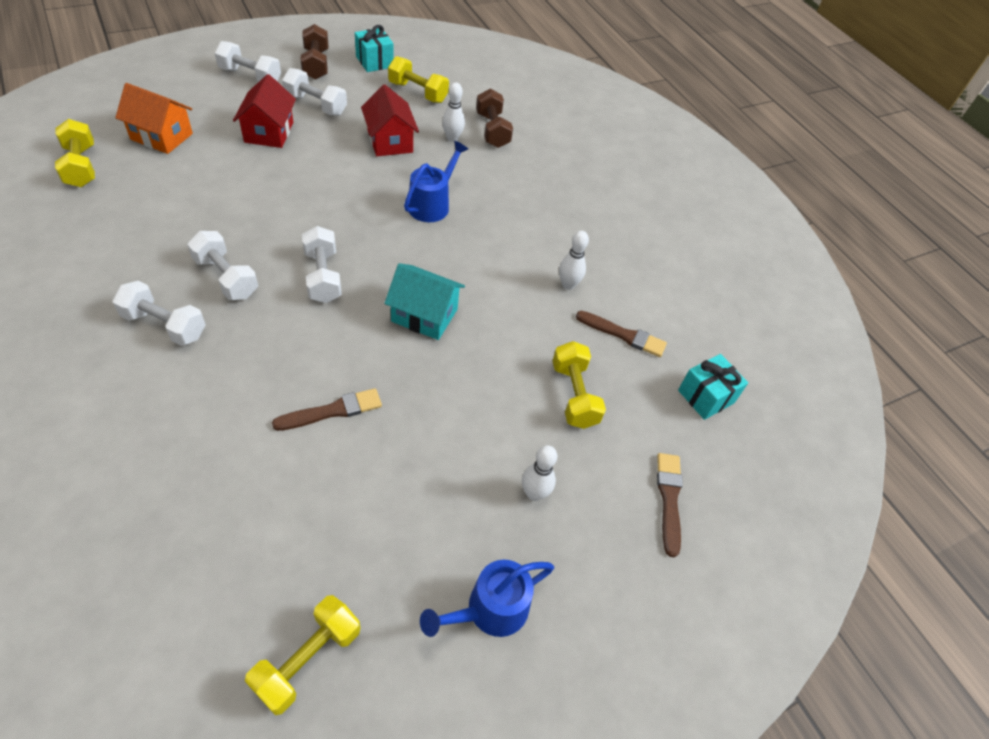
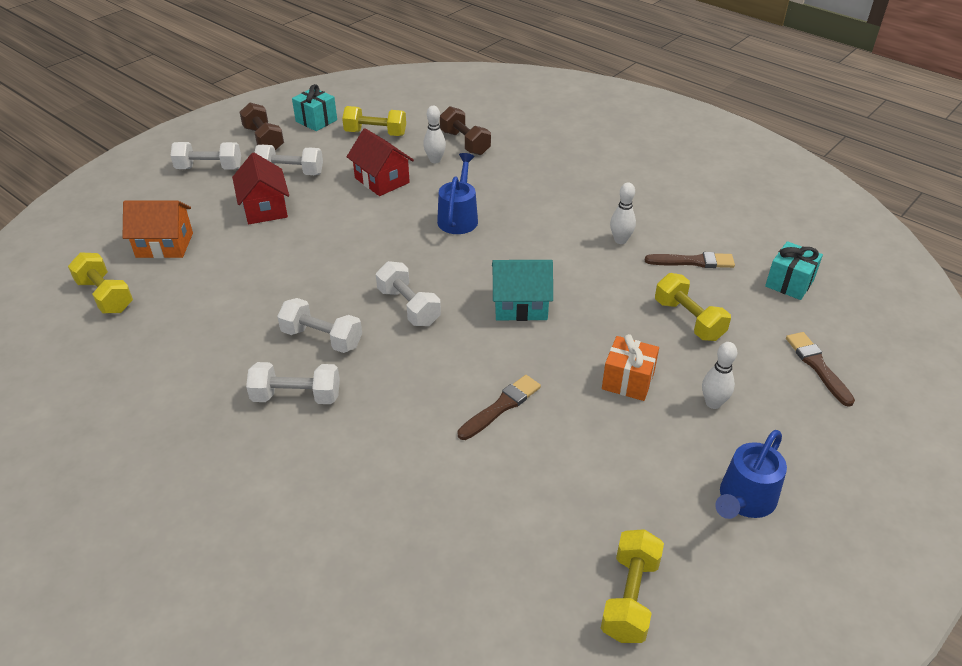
camera: 15 degrees left, 10 degrees down
none -> orange gift [602,334,659,401]

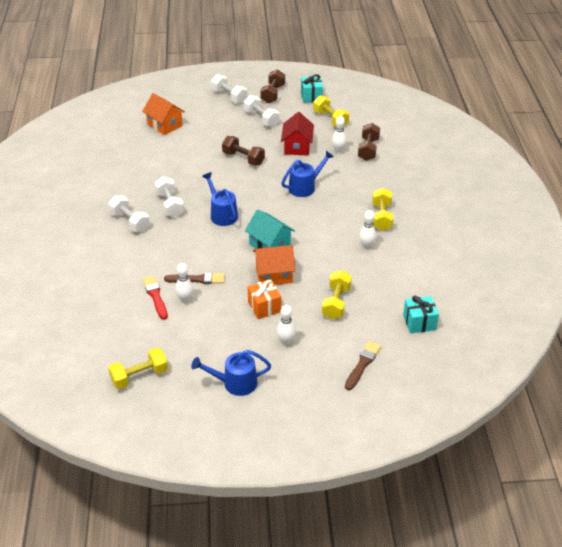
camera: 45 degrees right, 0 degrees up
yellow dumbbell [68,252,133,313] -> yellow dumbbell moved to [372,188,393,231]
red house [232,153,289,224] -> none
white dumbbell [376,261,441,326] -> blue watering can [202,172,238,226]
brown brush [645,252,735,268] -> none
none -> red brush [143,275,168,320]
none -> white bowling pin [175,263,194,303]
none -> brown dumbbell [222,136,265,166]
none -> orange house [253,245,296,285]

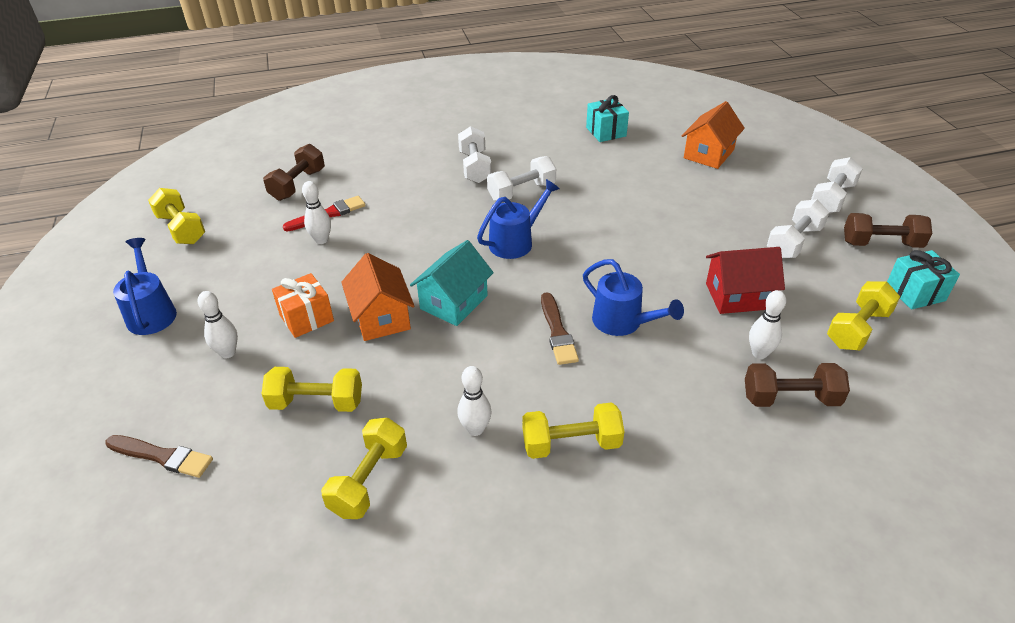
camera: 80 degrees right, 0 degrees up
white dumbbell [108,195,150,232] -> white dumbbell turned 45 degrees counterclockwise [458,126,492,183]
brown brush [164,272,225,284] -> brown brush moved to [541,292,579,365]
brown dumbbell [222,136,265,166] -> brown dumbbell moved to [263,144,325,201]
turquoise gift [403,296,439,333] -> turquoise gift moved to [586,95,629,142]
none -> yellow dumbbell [321,418,407,519]

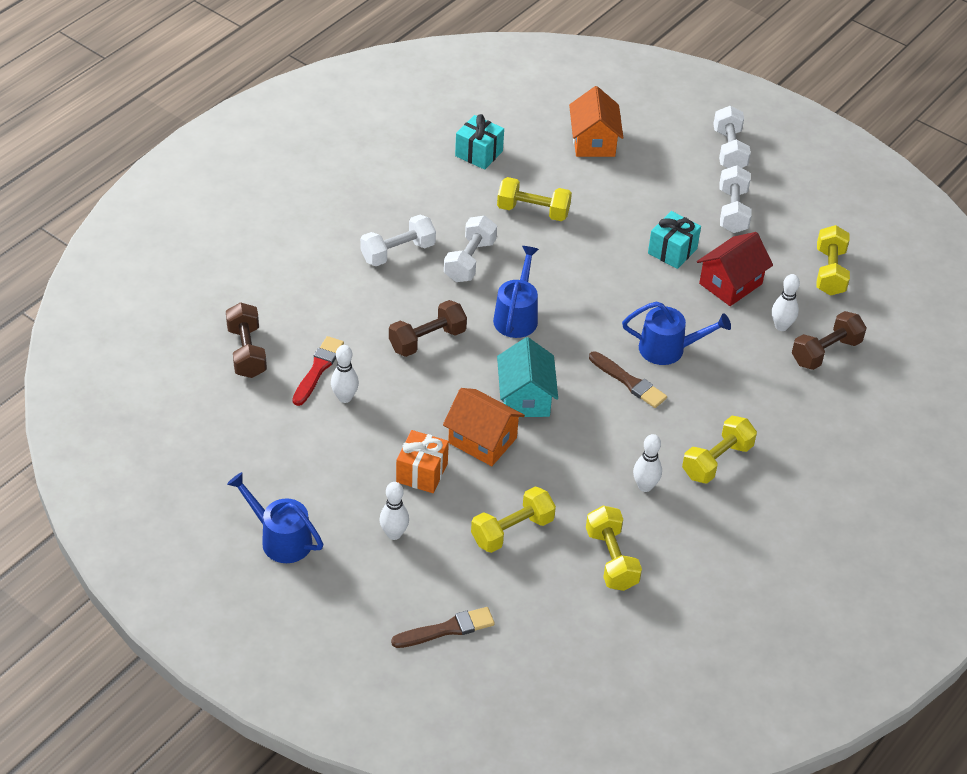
camera: 40 degrees left, 5 degrees up
yellow dumbbell [148,188,205,244] -> yellow dumbbell moved to [497,177,572,221]
white dumbbell [458,126,492,183] -> white dumbbell turned 75 degrees counterclockwise [360,215,436,266]
brown dumbbell [844,213,932,248] -> brown dumbbell moved to [389,300,467,357]
turquoise gift [887,250,960,310] -> turquoise gift moved to [648,211,701,269]

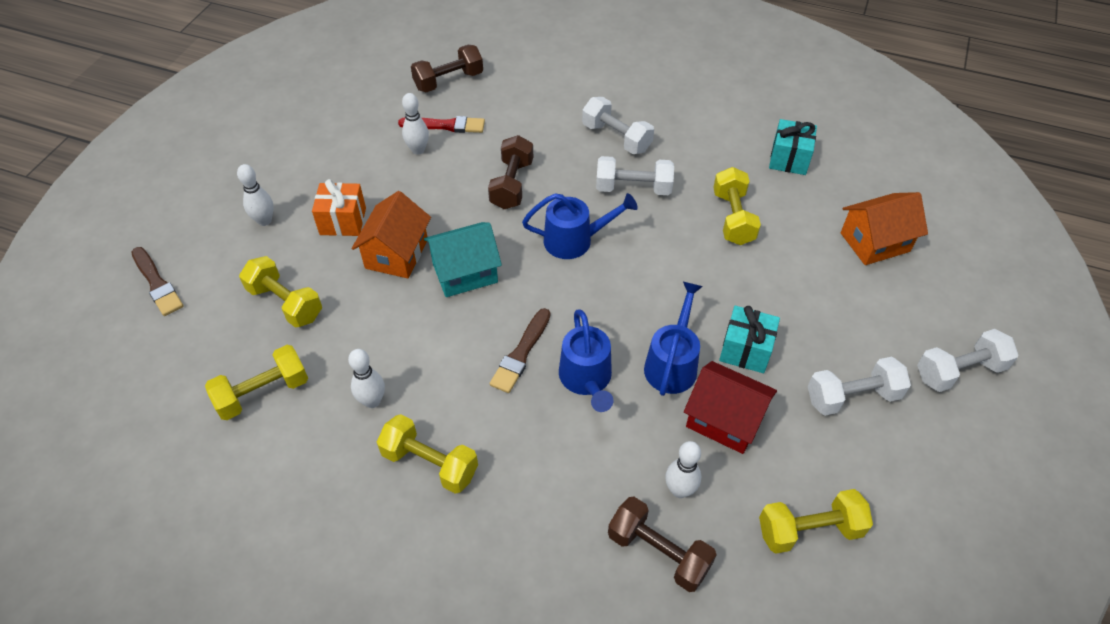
camera: 75 degrees right, 5 degrees up
blue watering can [227,472,323,563] -> blue watering can moved to [644,282,703,396]
brown dumbbell [389,300,467,357] -> brown dumbbell turned 60 degrees clockwise [488,135,533,209]

